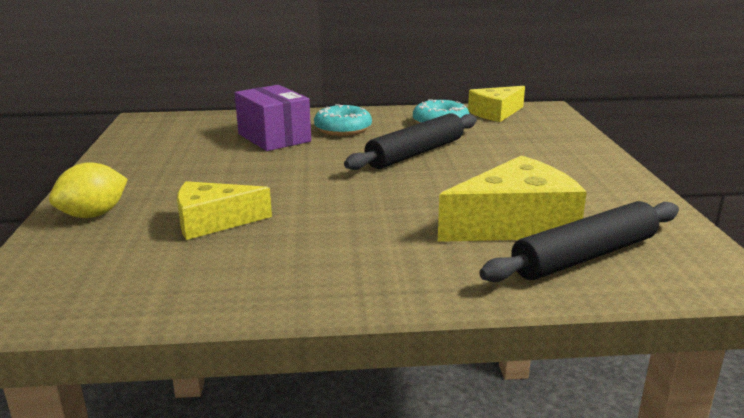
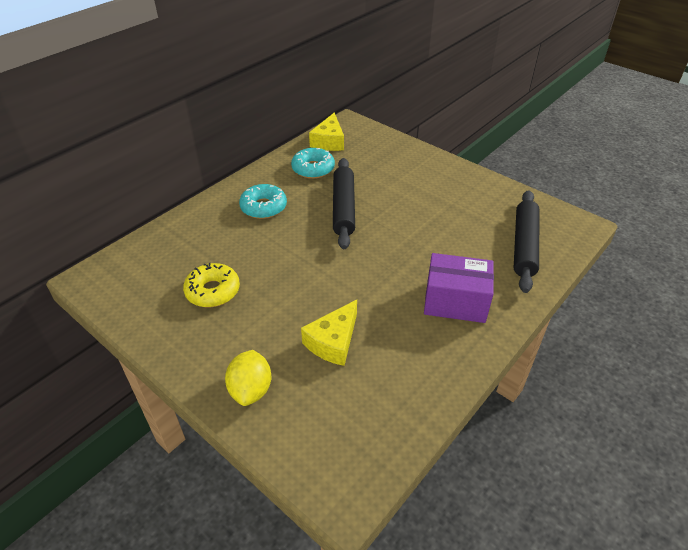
camera: 45 degrees left, 20 degrees up
purple box [235,85,311,151] -> purple box moved to [424,253,494,323]
yellow cheese [438,155,587,242] -> none
none -> yellow donut [183,263,240,307]

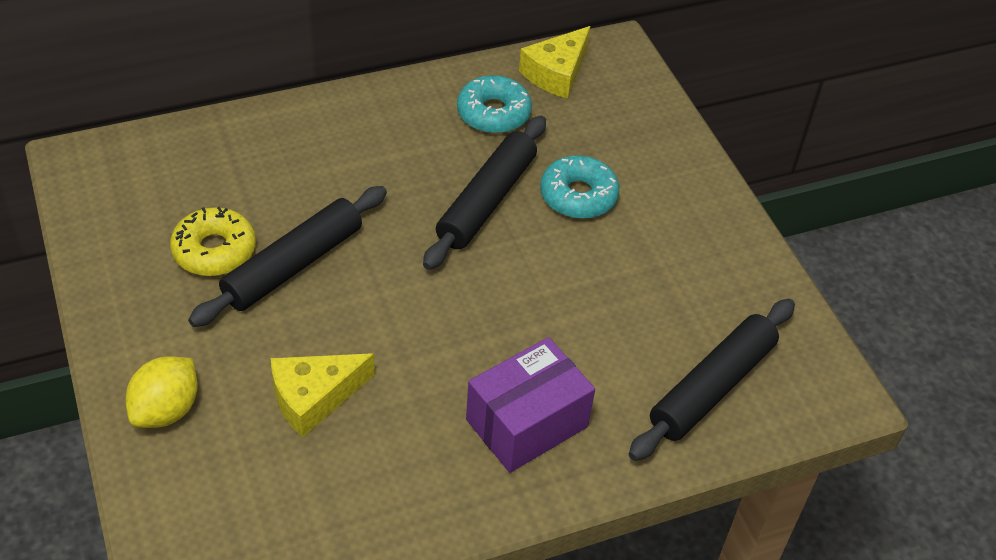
camera: 25 degrees right, 5 degrees up
turquoise donut [239,184,287,219] -> turquoise donut moved to [540,155,619,219]
purple box [424,253,494,323] -> purple box turned 75 degrees counterclockwise [466,337,595,473]
none -> black rolling pin [188,186,387,327]

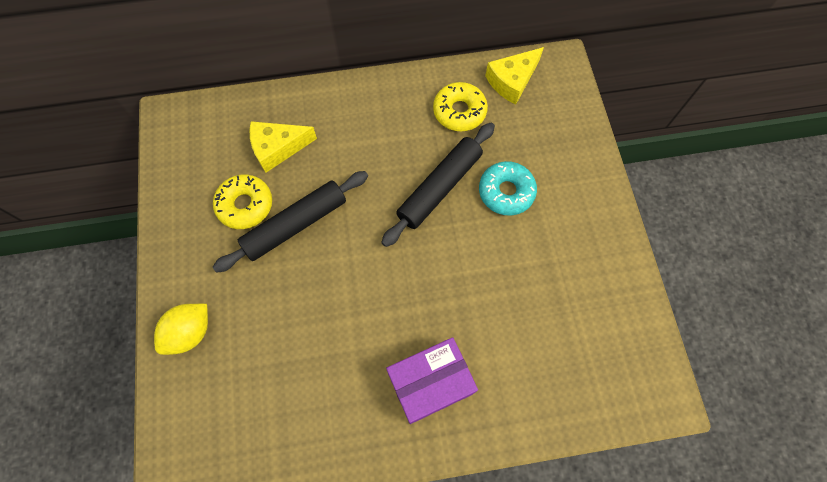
camera: 15 degrees right, 20 degrees up
yellow cheese [271,353,375,437] -> yellow cheese moved to [250,121,317,172]
turquoise donut [457,75,532,134] -> yellow donut [433,82,488,131]
black rolling pin [629,299,795,461] -> none

